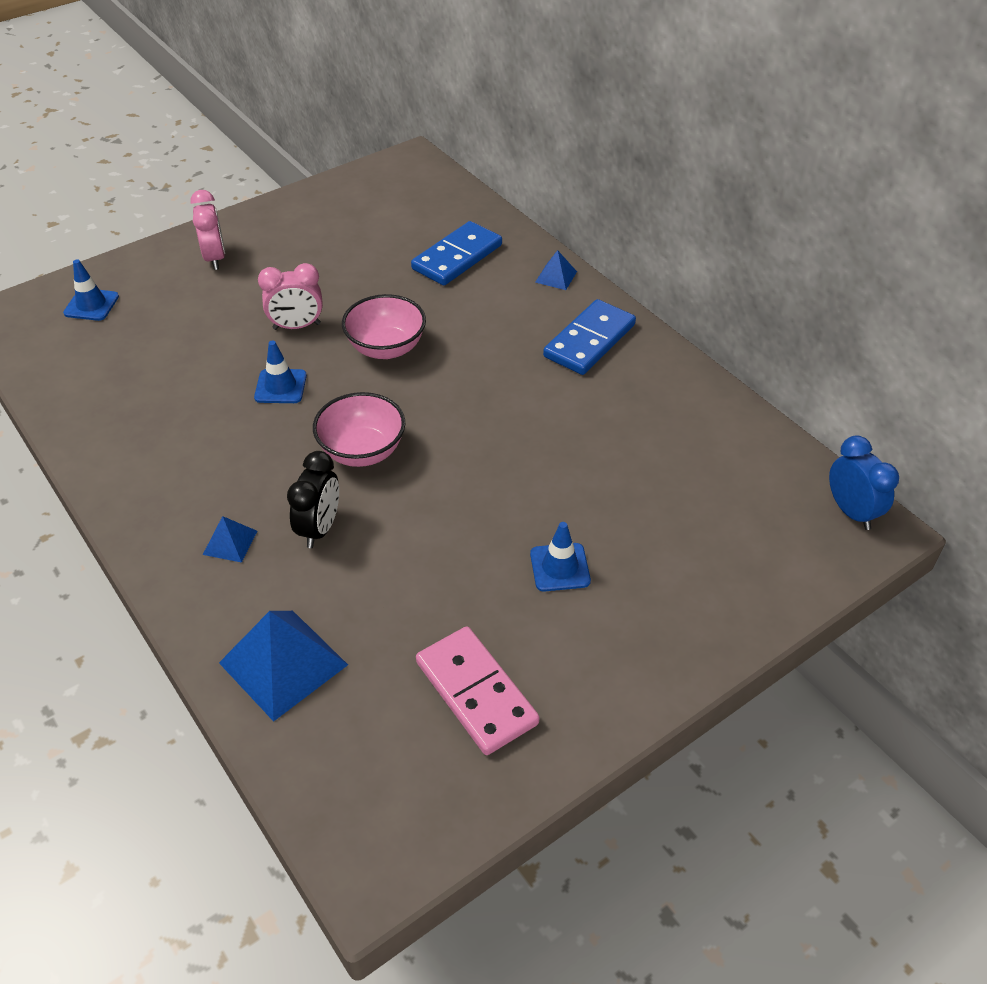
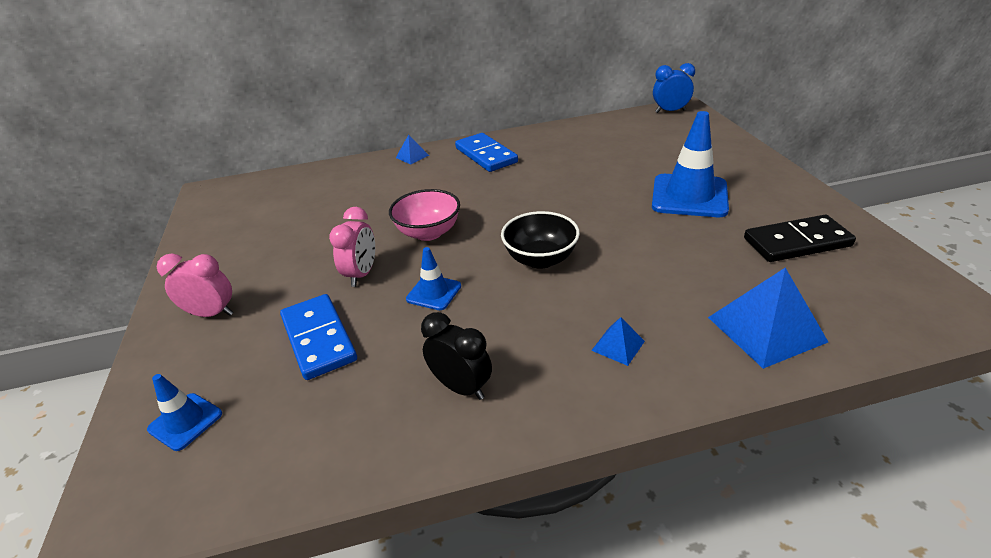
camera: 65 degrees left, 10 degrees down
black clock [287,451,339,548] -> black clock moved to [421,312,492,400]
pink bowl [313,392,405,467] -> black bowl [501,211,580,269]
blue domino [411,221,502,285] -> blue domino moved to [280,294,357,380]
pink domino [416,626,540,755] -> black domino [744,215,856,262]
blue traffic cone [530,522,591,592] -> blue traffic cone [652,111,729,217], size x1.91

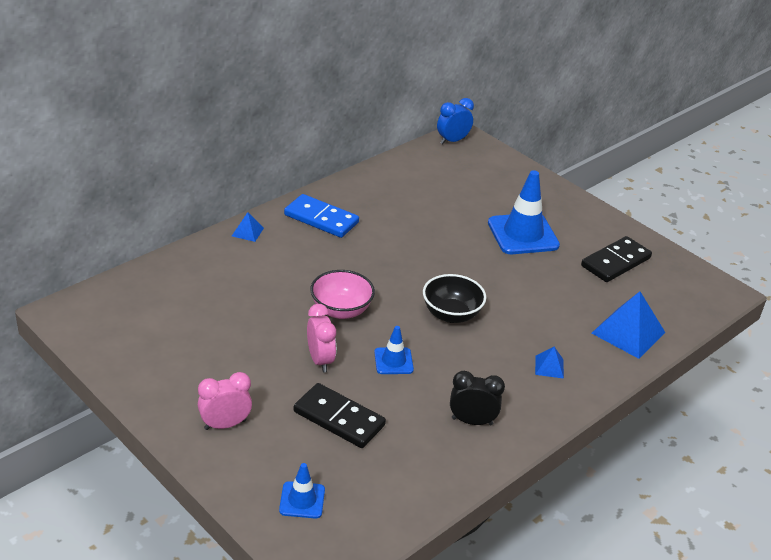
camera: 35 degrees left, 0 degrees up
blue domino [280,294,357,380] -> black domino [294,383,386,448]

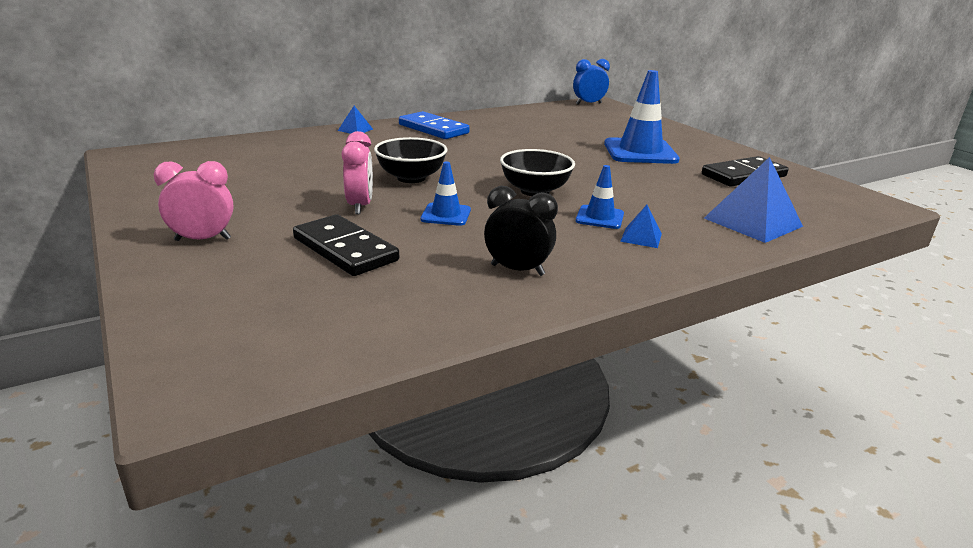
camera: 15 degrees right, 10 degrees down
blue traffic cone [279,463,325,519] -> blue traffic cone moved to [576,165,624,229]
pink bowl [310,270,375,319] -> black bowl [374,137,447,183]

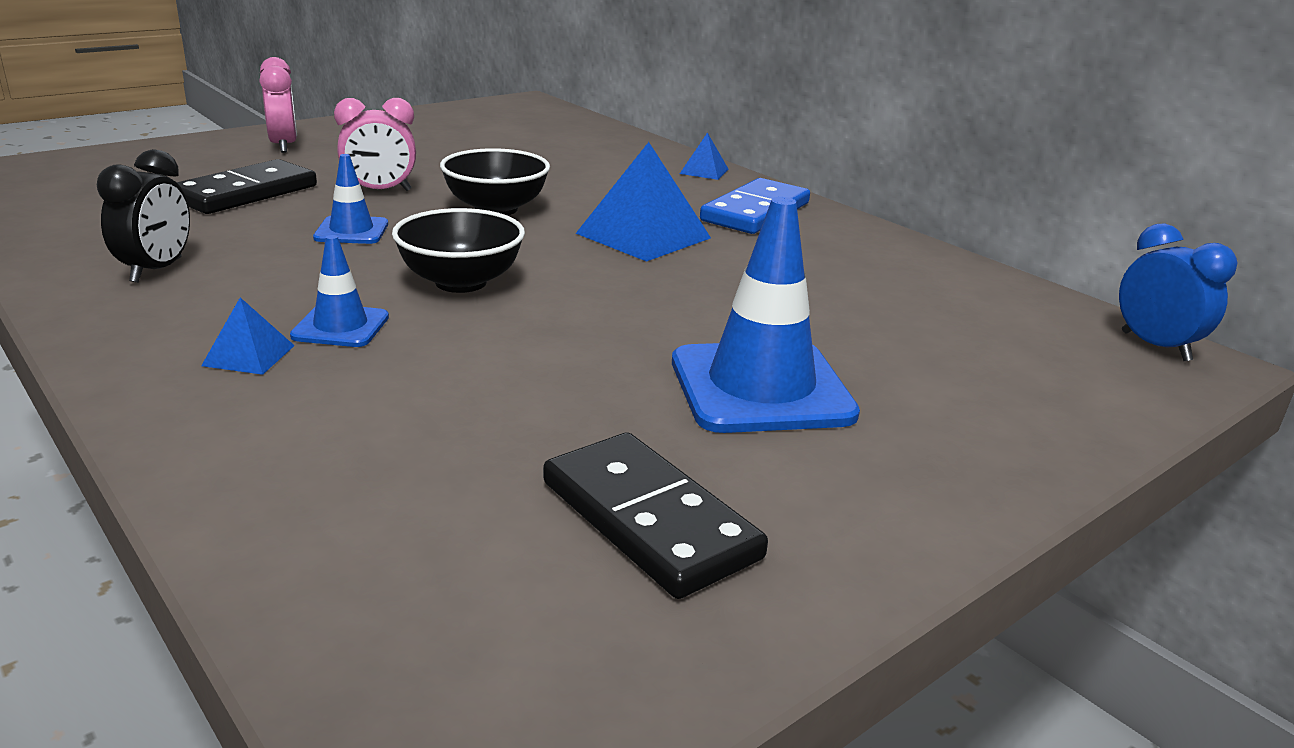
camera: 80 degrees right, 0 degrees up
blue pyramid [704,157,803,243] -> blue pyramid moved to [576,142,711,262]

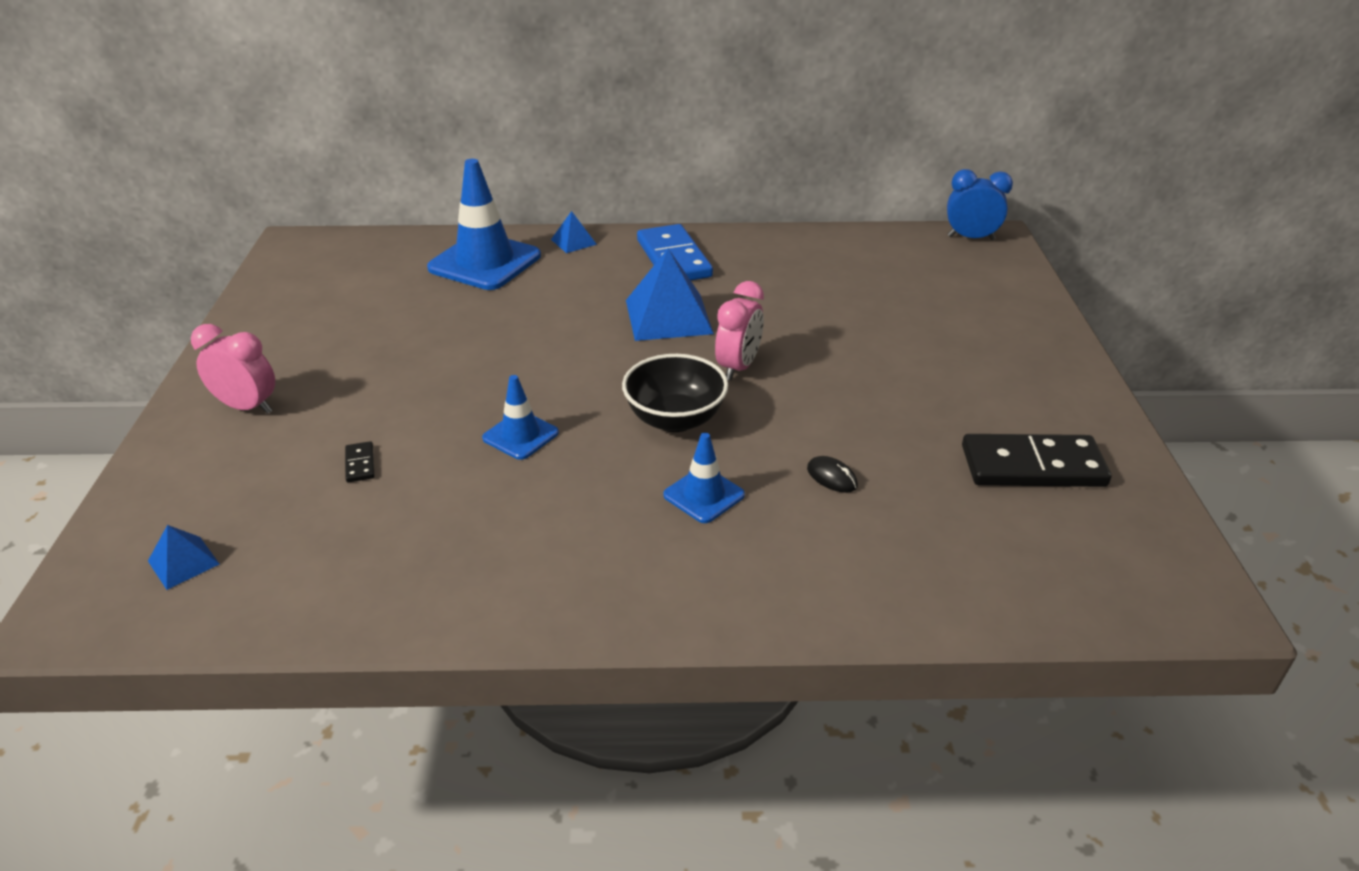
camera: 50 degrees left, 10 degrees up
black clock [97,149,190,283] -> none
black domino [177,159,317,214] -> black domino [345,441,374,482], size x0.41
blue pyramid [201,297,295,375] -> blue pyramid moved to [148,525,219,590]
pink clock [334,98,416,191] -> pink clock moved to [715,281,764,381]
black bowl [440,148,550,216] -> none
blue traffic cone [672,197,860,433] -> blue traffic cone moved to [427,159,541,290]
none -> black mouse [807,456,858,493]

